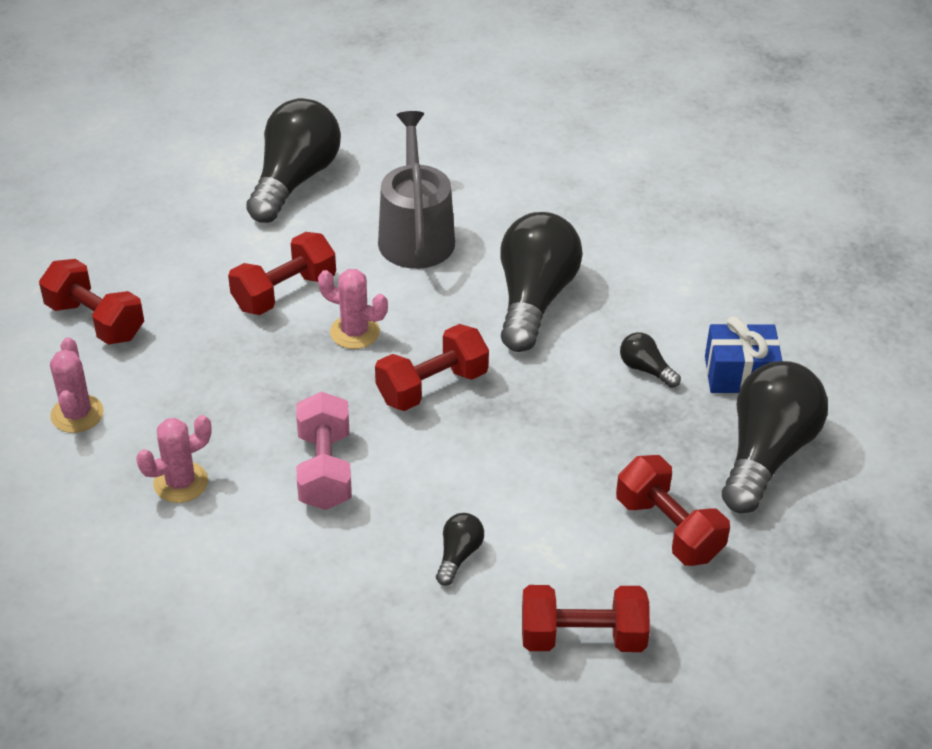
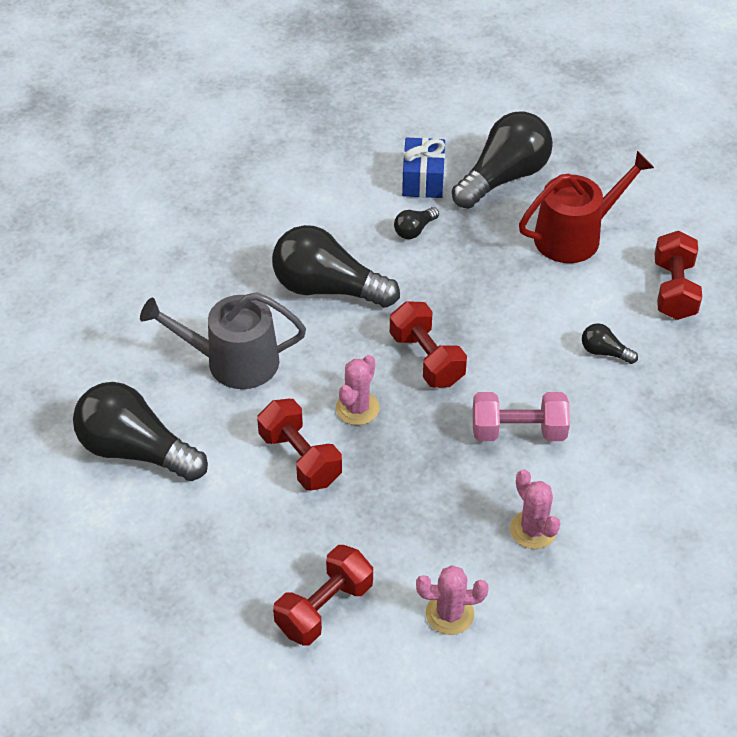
camera: 85 degrees left, 5 degrees up
red dumbbell [616,455,730,566] -> red watering can [519,151,654,263]
black light bulb [722,361,828,513] -> black light bulb turned 105 degrees clockwise [452,111,553,209]

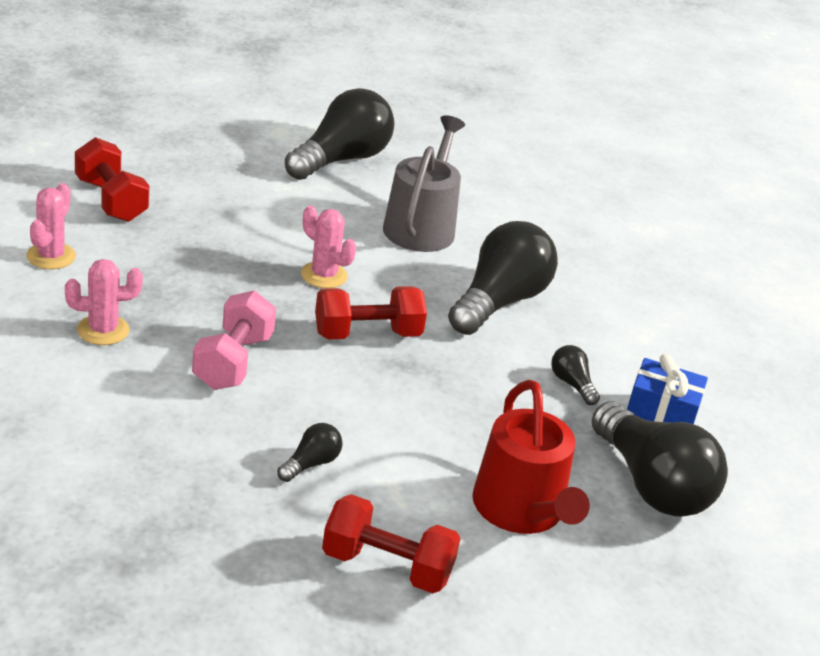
camera: 100 degrees right, 15 degrees down
red dumbbell [257,399,342,490] -> none

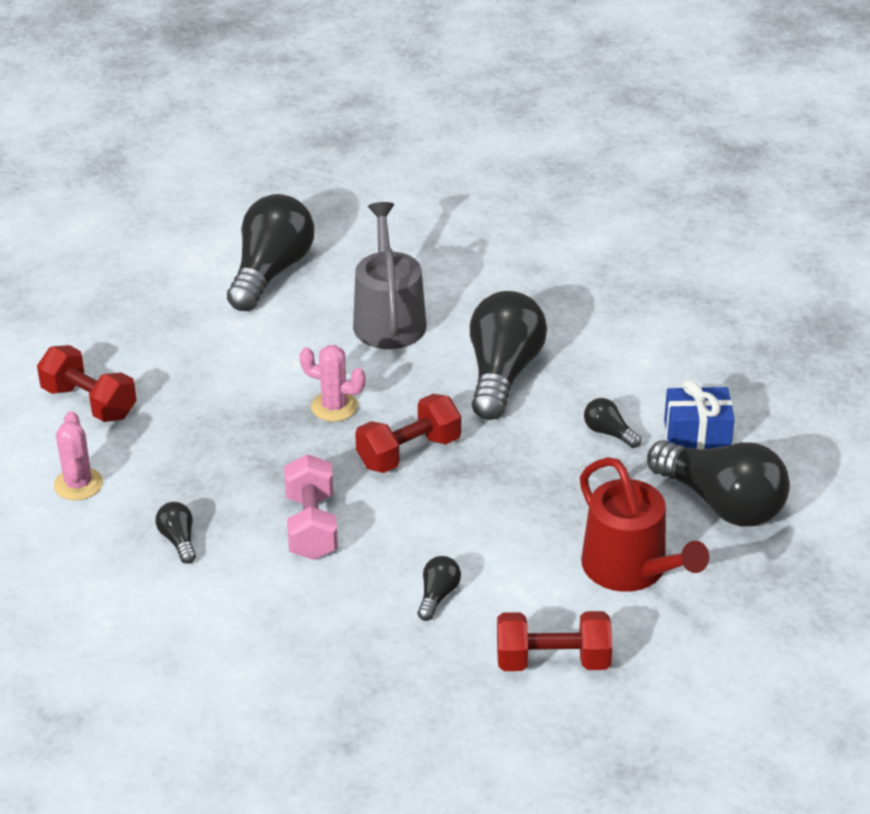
camera: 15 degrees left, 5 degrees up
pink cactus [65,259,143,345] -> black light bulb [155,502,196,564]

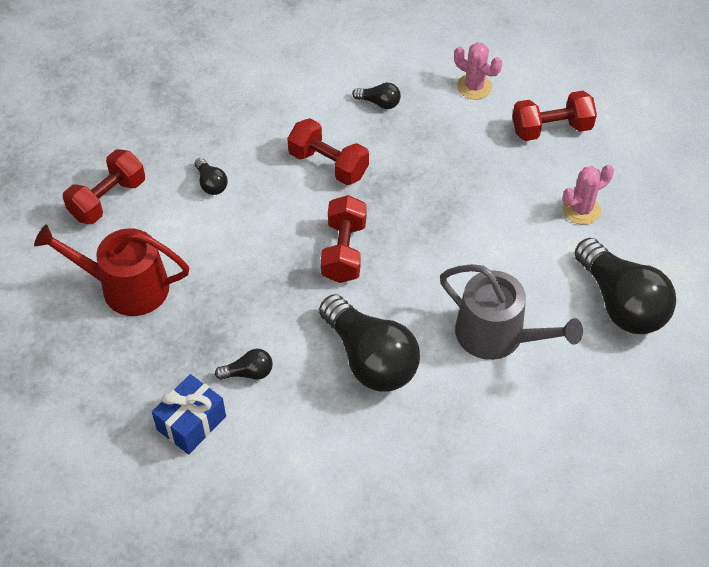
camera: 130 degrees right, 15 degrees up
pink dumbbell [284,454,338,560] -> red dumbbell [287,118,369,185]
pink cactus [299,345,366,422] -> pink cactus moved to [563,165,614,225]
black light bulb [647,440,790,527] -> none

